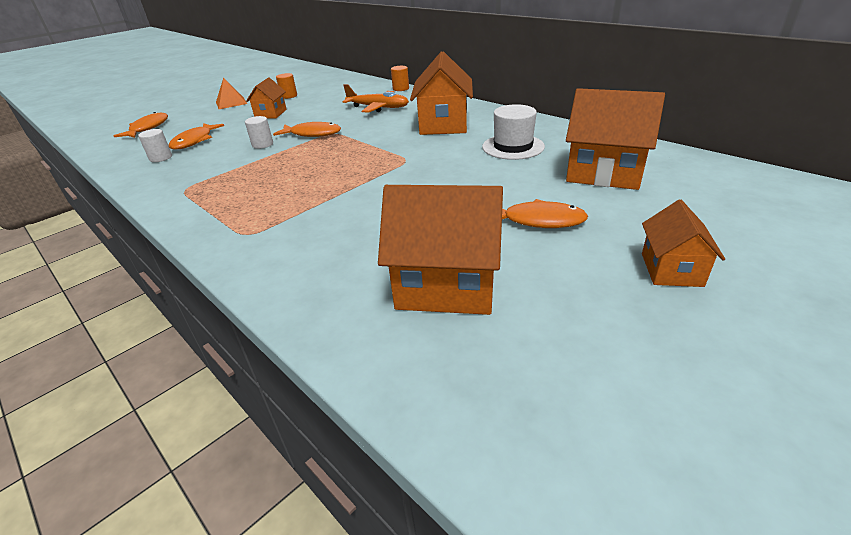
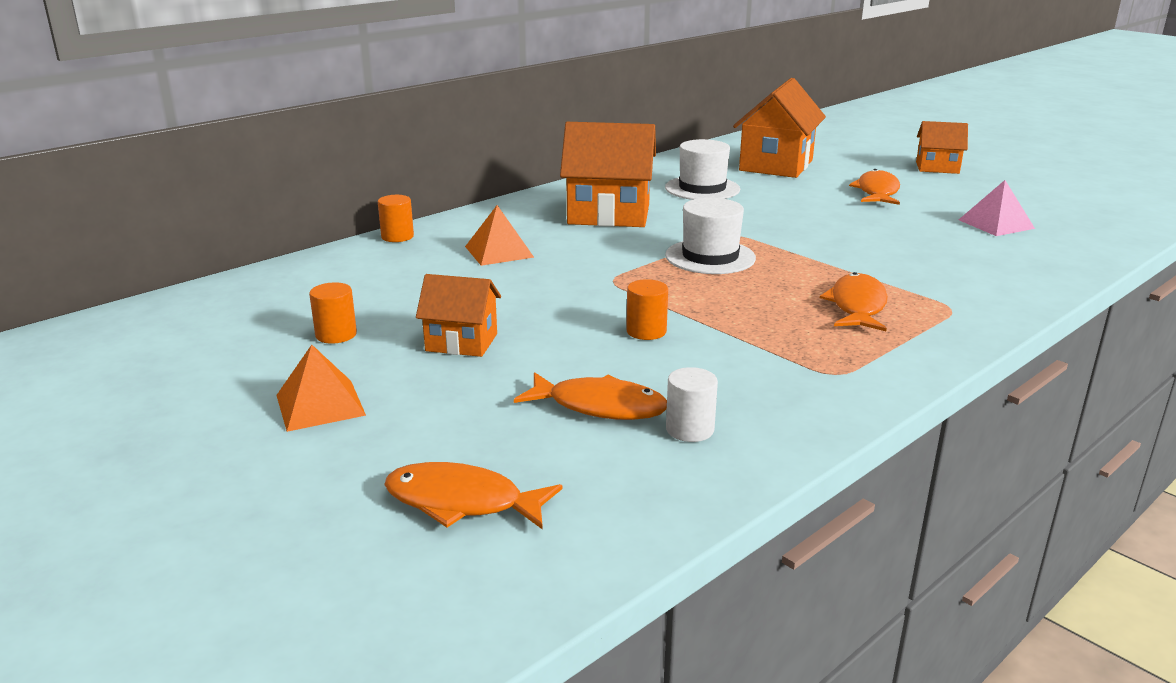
camera: 90 degrees left, 10 degrees down
white cylinder [245,116,273,149] -> orange cylinder [626,279,668,340]
orange fish [273,122,341,137] -> orange fish moved to [820,272,888,331]
orange plane [342,84,409,113] -> orange pyramid [465,205,534,266]
orange house [378,185,503,315] -> pink pyramid [959,180,1035,236]
none -> white hat [665,198,756,274]

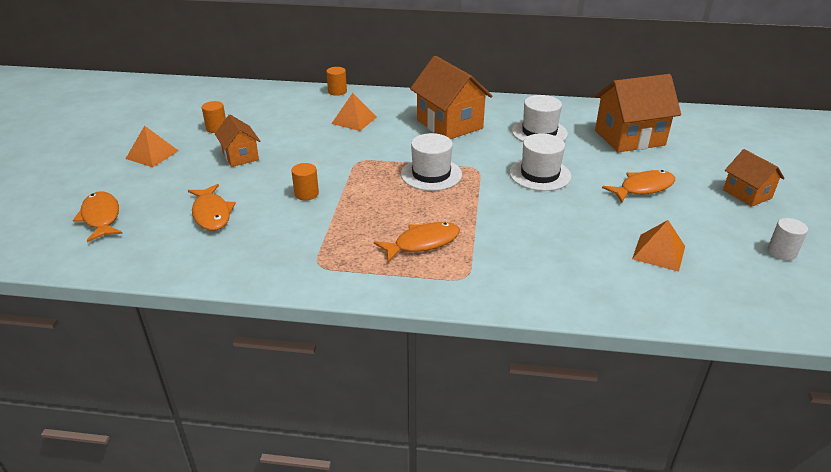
camera: 50 degrees right, 10 degrees up
white cylinder [666,367,718,442] -> white cylinder moved to [768,218,808,260]
pink pyramid [959,180,1035,236] -> orange pyramid [632,220,685,272]
none -> white hat [509,133,571,191]

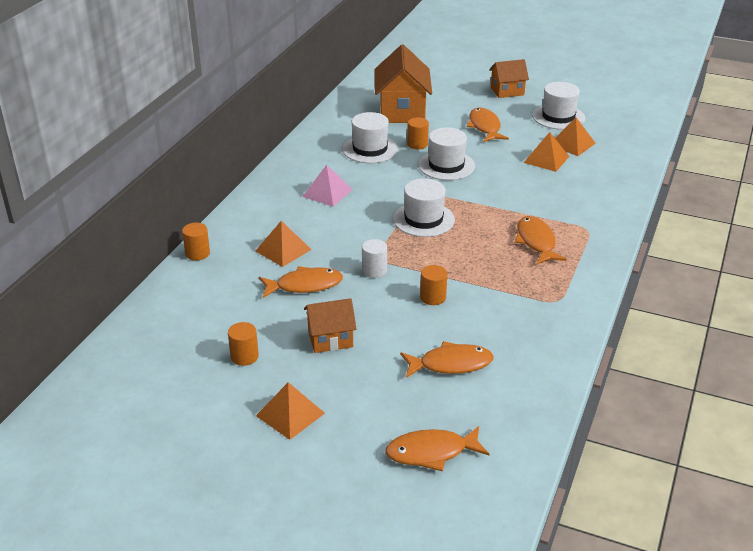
camera: 75 degrees left, 0 degrees up
orange house [410,56,492,139] -> pink pyramid [302,165,353,207]
white cylinder [768,218,808,260] -> white cylinder moved to [362,239,387,278]
none -> orange fish [259,266,343,298]
none -> orange cylinder [407,117,429,149]
none -> orange pyramid [524,132,569,172]
none -> white hat [532,82,585,130]

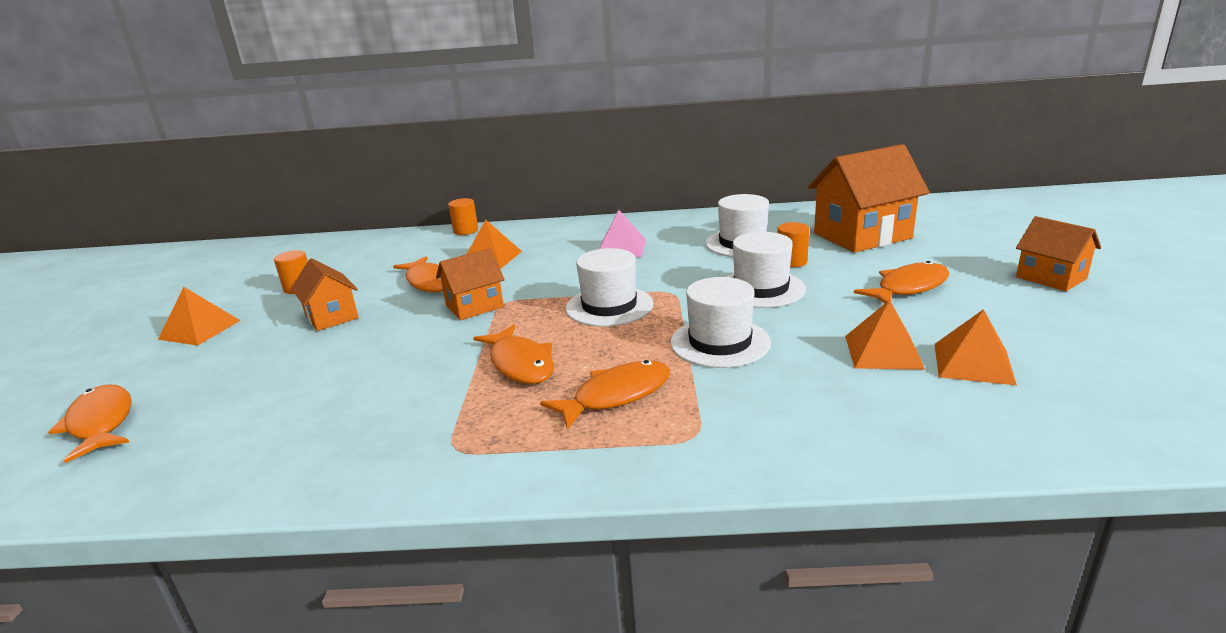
camera: 70 degrees right, 10 degrees down
white cylinder [362,239,387,278] -> orange house [436,248,505,320]
orange fish [400,341,494,378] -> orange fish moved to [473,325,554,384]
orange cylinder [420,265,447,305] -> none
white hat [532,82,585,130] -> white hat moved to [671,277,771,368]

